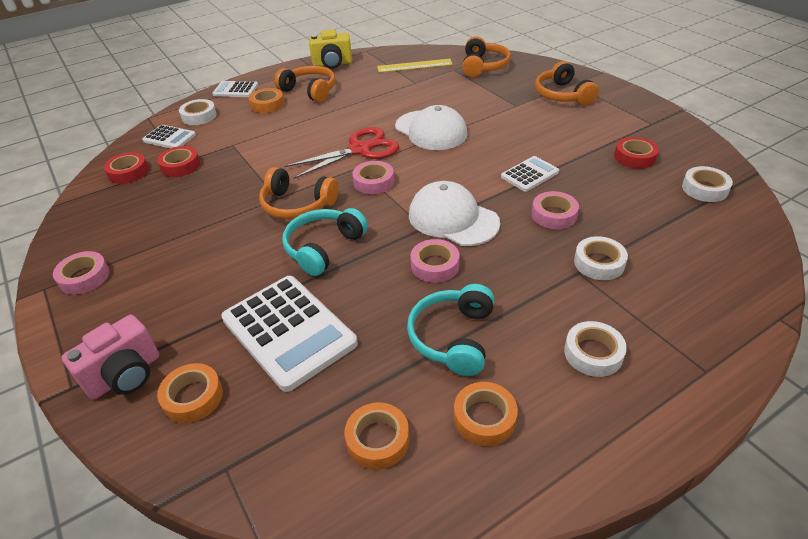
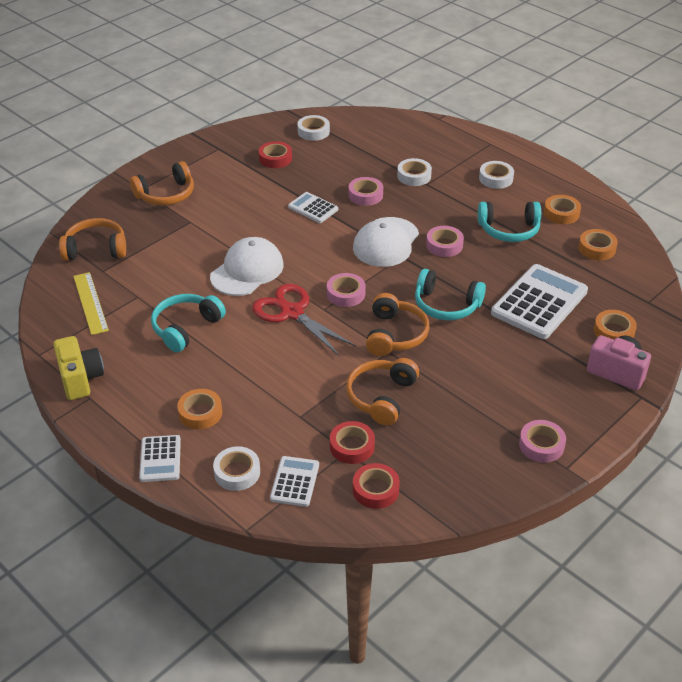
camera: 105 degrees left, 0 degrees up
orange headphones [274,66,335,102] -> orange headphones moved to [346,358,419,425]
none -> turquoise headphones [151,294,226,352]

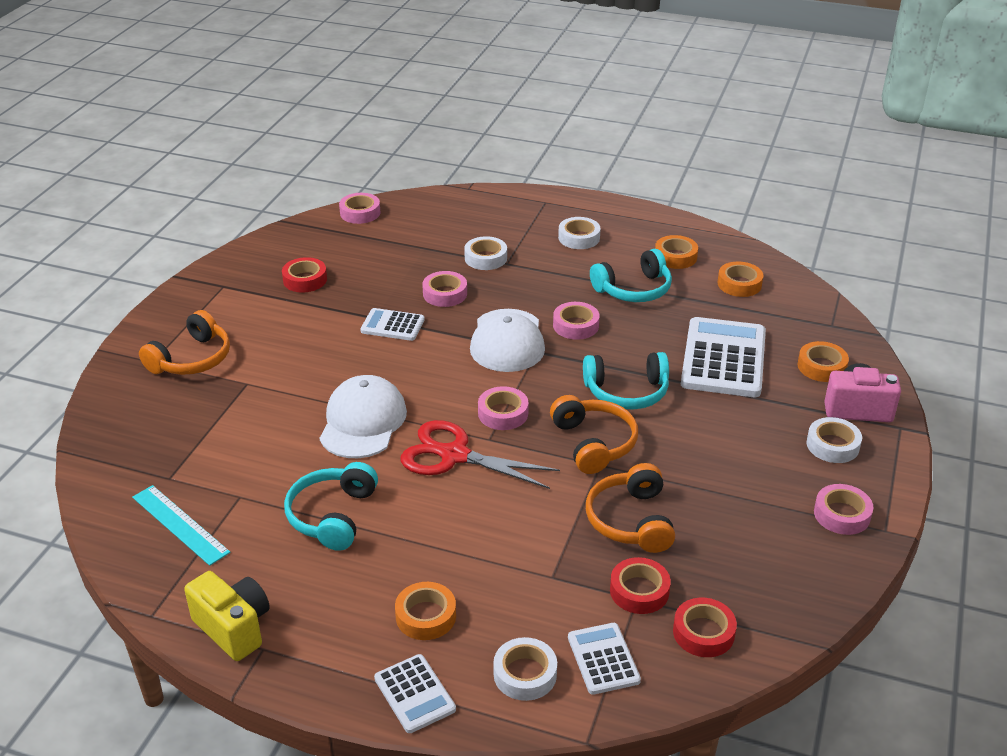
camera: 25 degrees left, 5 degrees down
orange headphones [59,218,126,261] -> none
yellow ruler [73,272,109,335] -> turquoise ruler [132,485,230,566]
white tape [297,115,330,141] -> white tape moved to [807,417,862,463]
none -> pink tape [339,193,381,224]

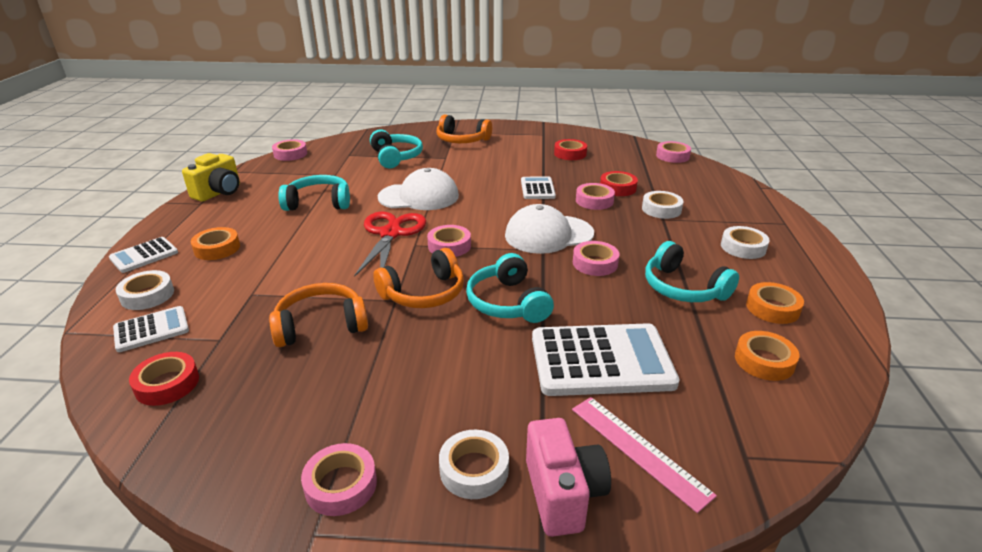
camera: 75 degrees right, 5 degrees down
turquoise ruler [132,485,230,566] -> none
red tape [610,557,671,614] -> red tape moved to [600,171,638,196]
orange tape [798,341,849,382] -> pink ruler [572,397,717,513]
none -> pink tape [272,139,307,161]
none -> turquoise headphones [370,129,423,168]

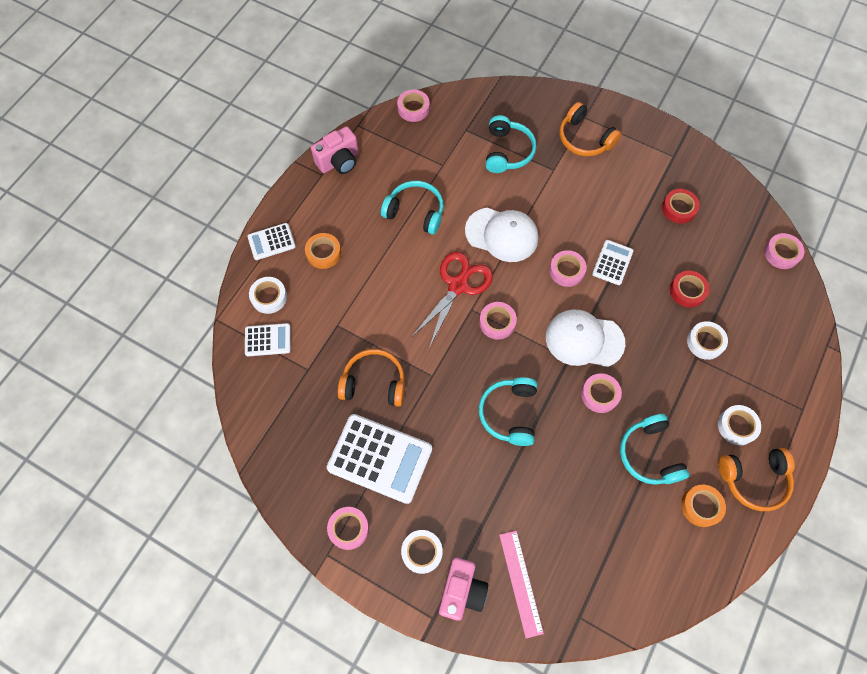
camera: 25 degrees right, 35 degrees up
red tape [129,352,199,406] -> none
yellow camera [182,153,240,202] -> pink camera [311,126,359,174]
orange headphones [373,248,464,308] -> orange headphones moved to [718,448,795,511]
white calculator [532,323,679,396] -> white calculator moved to [327,414,432,504]
pink tape [576,183,615,210] -> pink tape moved to [549,250,587,287]
orange tape [735,331,799,381] -> none

